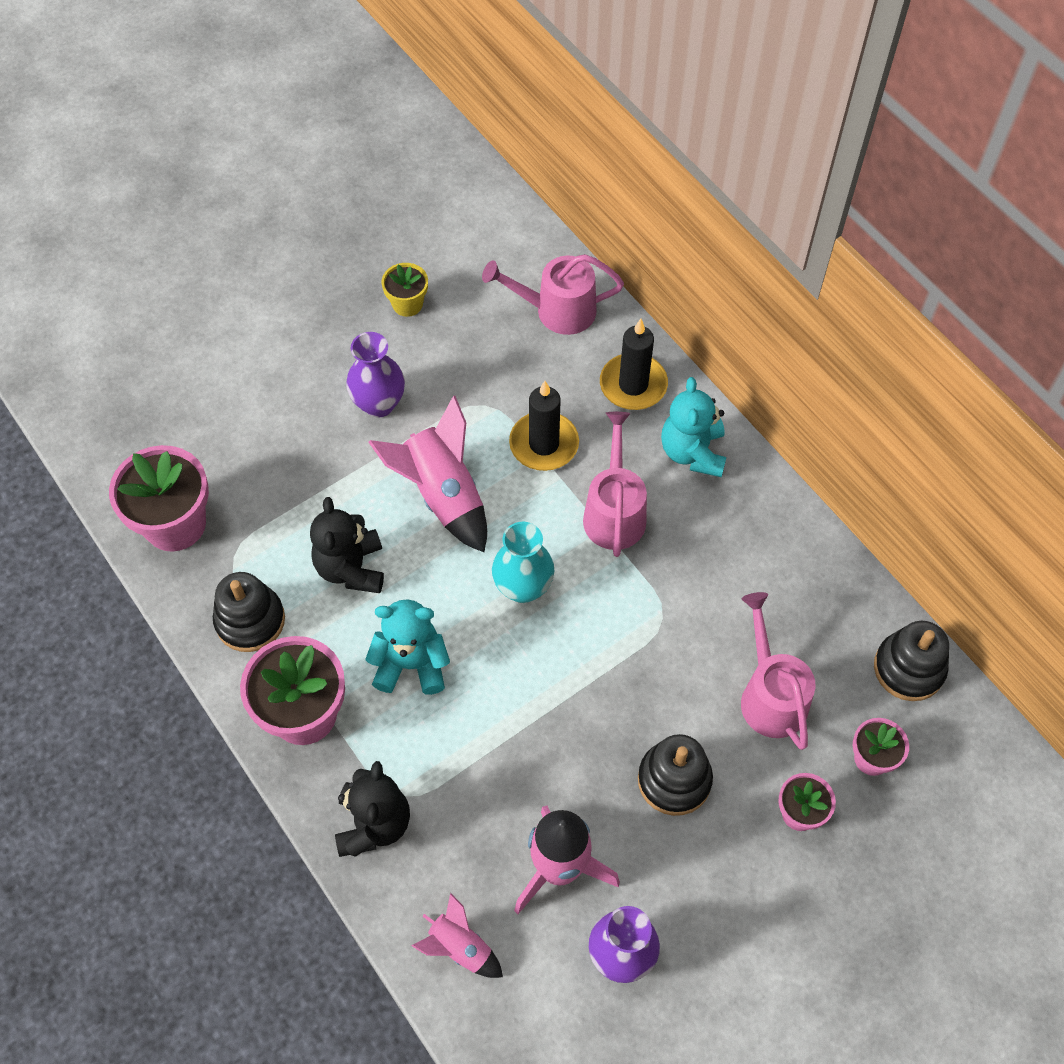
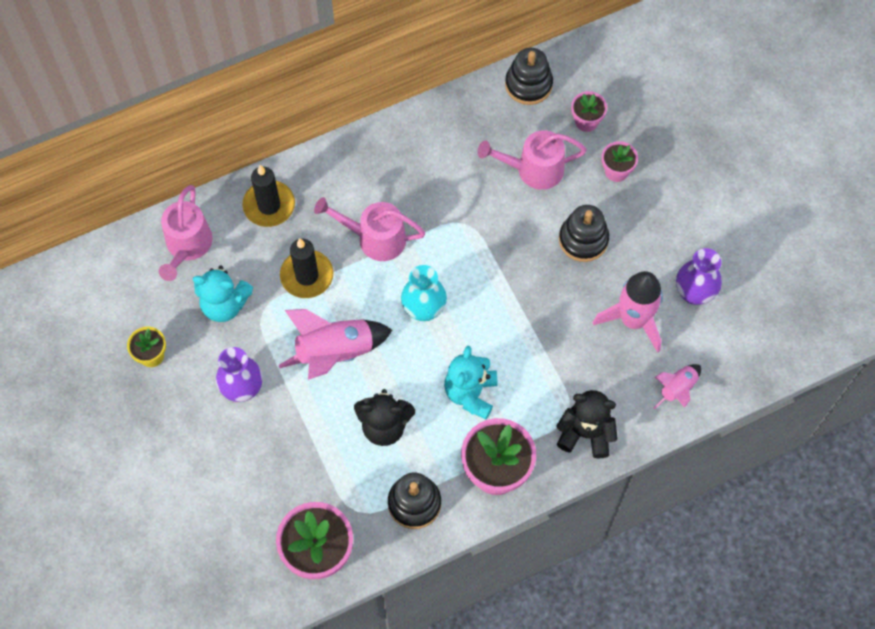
camera: 80 degrees left, 5 degrees up
turquoise teddy bear [661,377,726,477] -> turquoise teddy bear moved to [193,266,253,322]

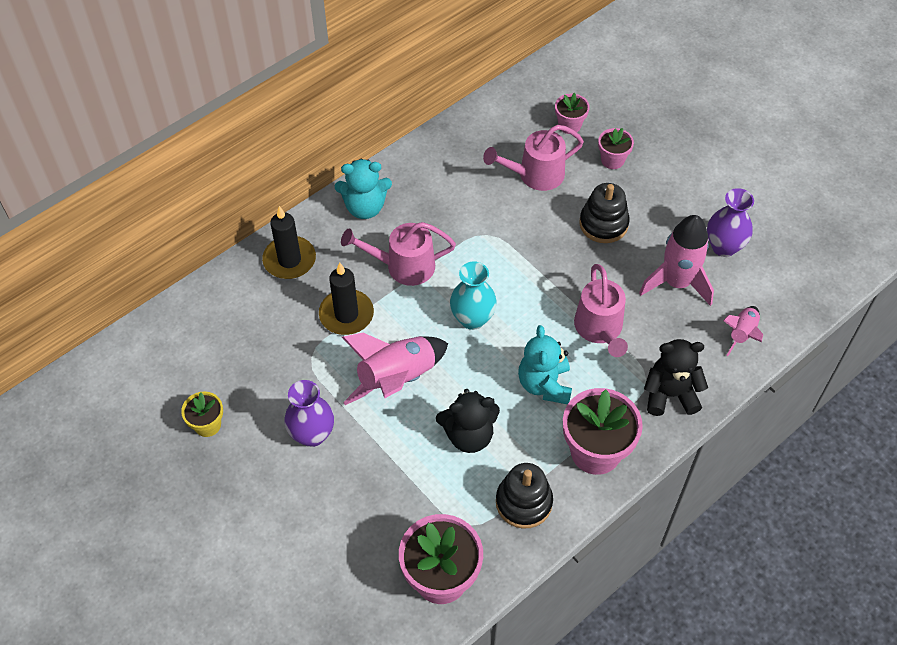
camera: 15 degrees left, 10 degrees down
pink watering can [159,185,213,281] -> pink watering can moved to [574,264,628,357]
turquoise teddy bear [193,266,253,322] -> turquoise teddy bear moved to [335,159,392,219]
black stacking toy [505,48,553,105] -> none

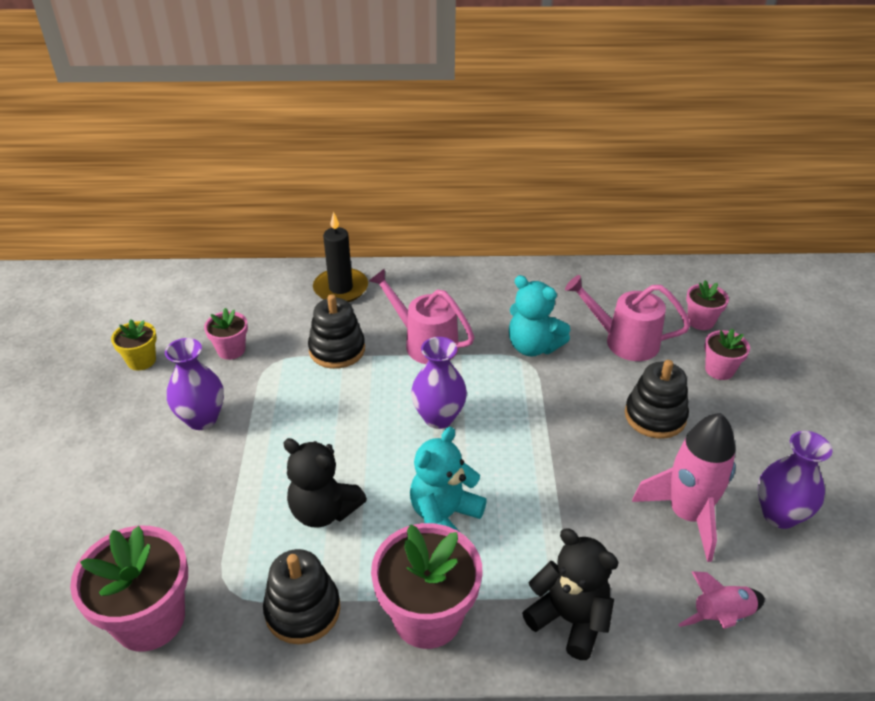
camera: 40 degrees right, 15 degrees down
black candle [319,262,374,335] -> black stacking toy [308,294,365,369]
turquoise teddy bear [335,159,392,219] -> turquoise teddy bear moved to [509,275,570,357]
pink rocket [342,333,448,405] -> none
turquoise vase [450,261,497,330] -> purple vase [411,337,467,429]
pink watering can [574,264,628,357] -> none
none -> pink flower pot [204,308,248,360]

